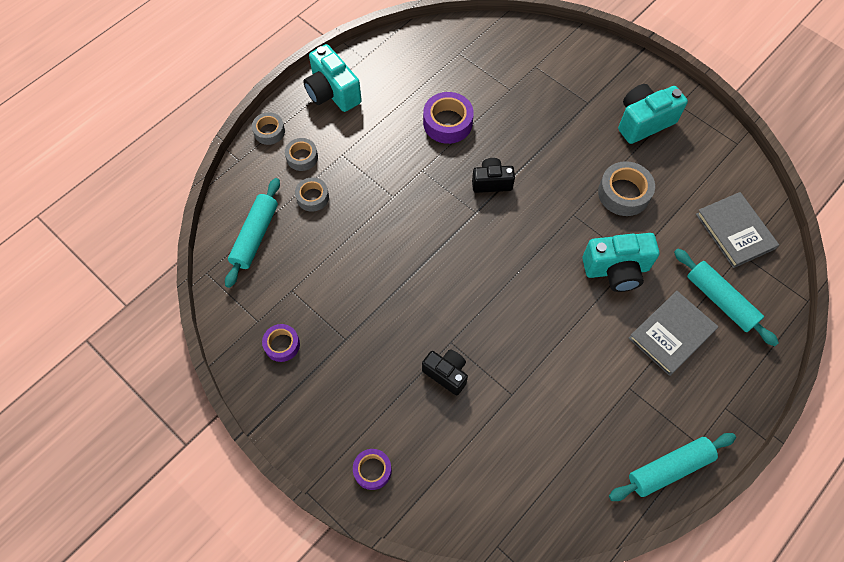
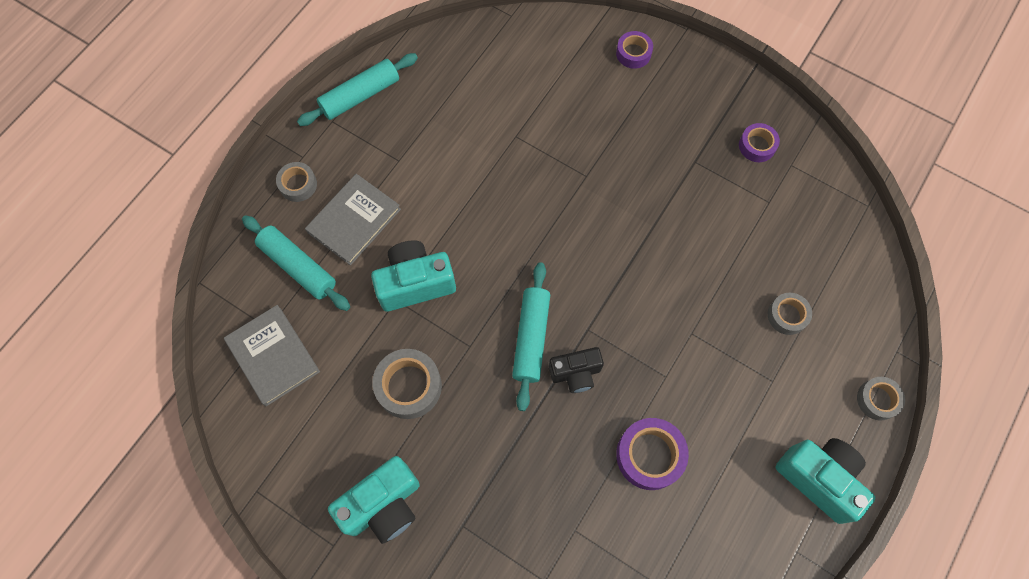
camera: 170 degrees right, 5 degrees up
turquoise rolling pin [225,178,280,288] -> turquoise rolling pin moved to [512,262,550,411]
grey tape [285,138,318,171] -> grey tape moved to [276,162,317,202]
black camera [422,350,468,395] -> none

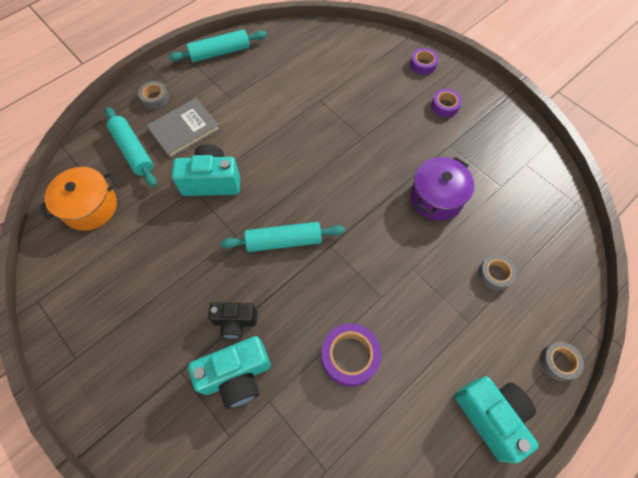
camera: 15 degrees right, 5 degrees down
grey book [224,305,320,406] -> orange pot [40,167,117,231]
turquoise camera [328,456,420,544] -> turquoise camera moved to [188,336,271,408]
grey tape [372,349,442,419] -> none
turquoise rolling pin [512,262,550,411] -> turquoise rolling pin turned 60 degrees clockwise [221,222,345,252]
black camera [549,347,604,393] -> black camera moved to [208,302,257,339]
purple tape [739,123,780,162] -> purple tape moved to [431,89,462,117]
none -> purple pot [410,157,474,220]

